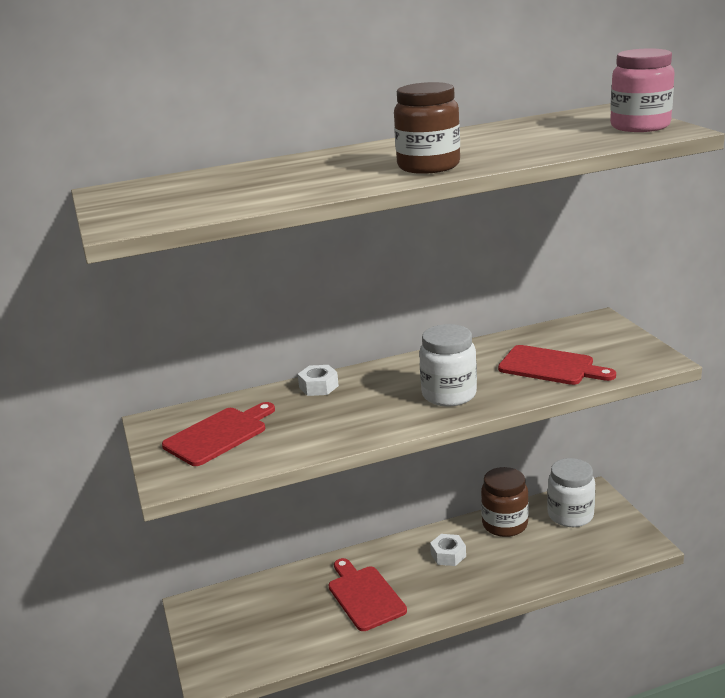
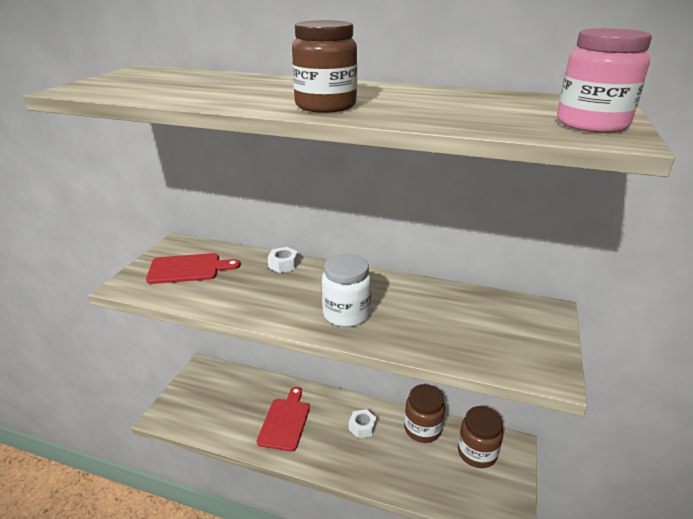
camera: 35 degrees right, 5 degrees up
red cutting board [498,345,616,385] -> none
white jar [547,458,595,527] -> brown jar [458,406,503,468]

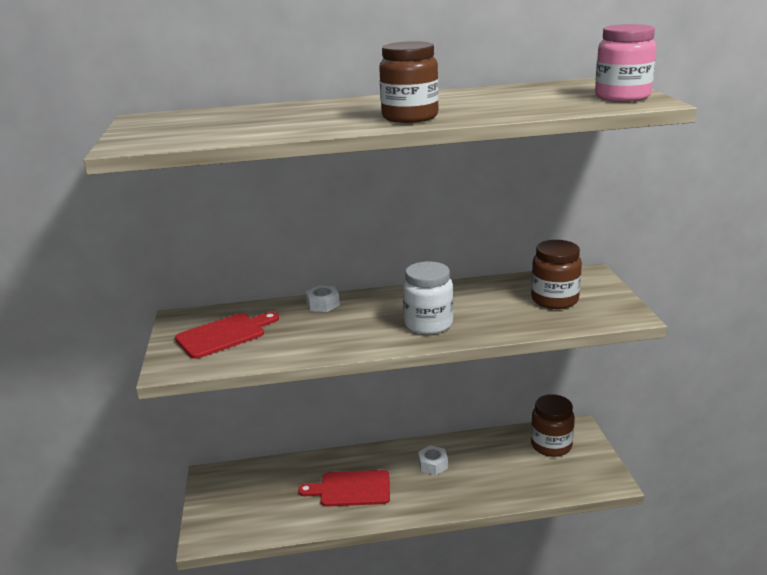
camera: 25 degrees left, 5 degrees down
red cutting board [257,387,310,452] -> red cutting board turned 75 degrees counterclockwise [298,470,390,507]
brown jar [404,384,445,443] -> brown jar moved to [531,240,582,309]

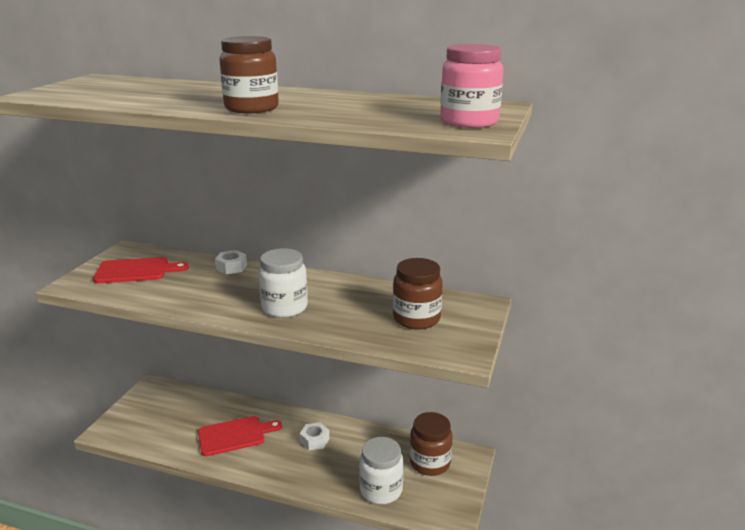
camera: 25 degrees right, 0 degrees up
red cutting board [298,470,390,507] -> red cutting board turned 135 degrees clockwise [198,416,282,456]
none -> white jar [359,437,404,504]

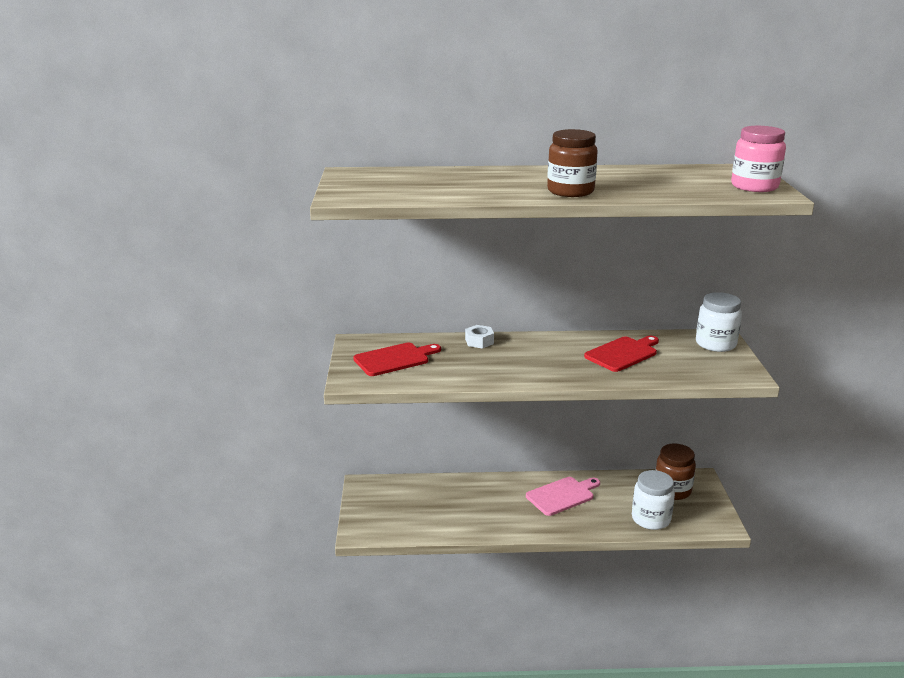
camera: 20 degrees left, 0 degrees up
red cutting board [198,416,282,456] -> red cutting board moved to [584,336,659,372]
white jar [258,248,308,318] -> white jar moved to [696,292,742,352]
white nut [300,422,329,450] -> pink cutting board [526,477,600,516]
brown jar [393,258,443,330] -> none

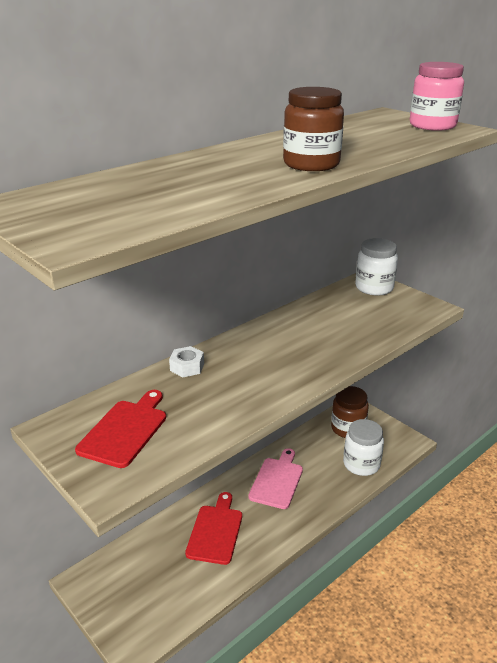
camera: 40 degrees left, 5 degrees up
red cutting board [584,336,659,372] -> red cutting board moved to [185,492,242,565]

